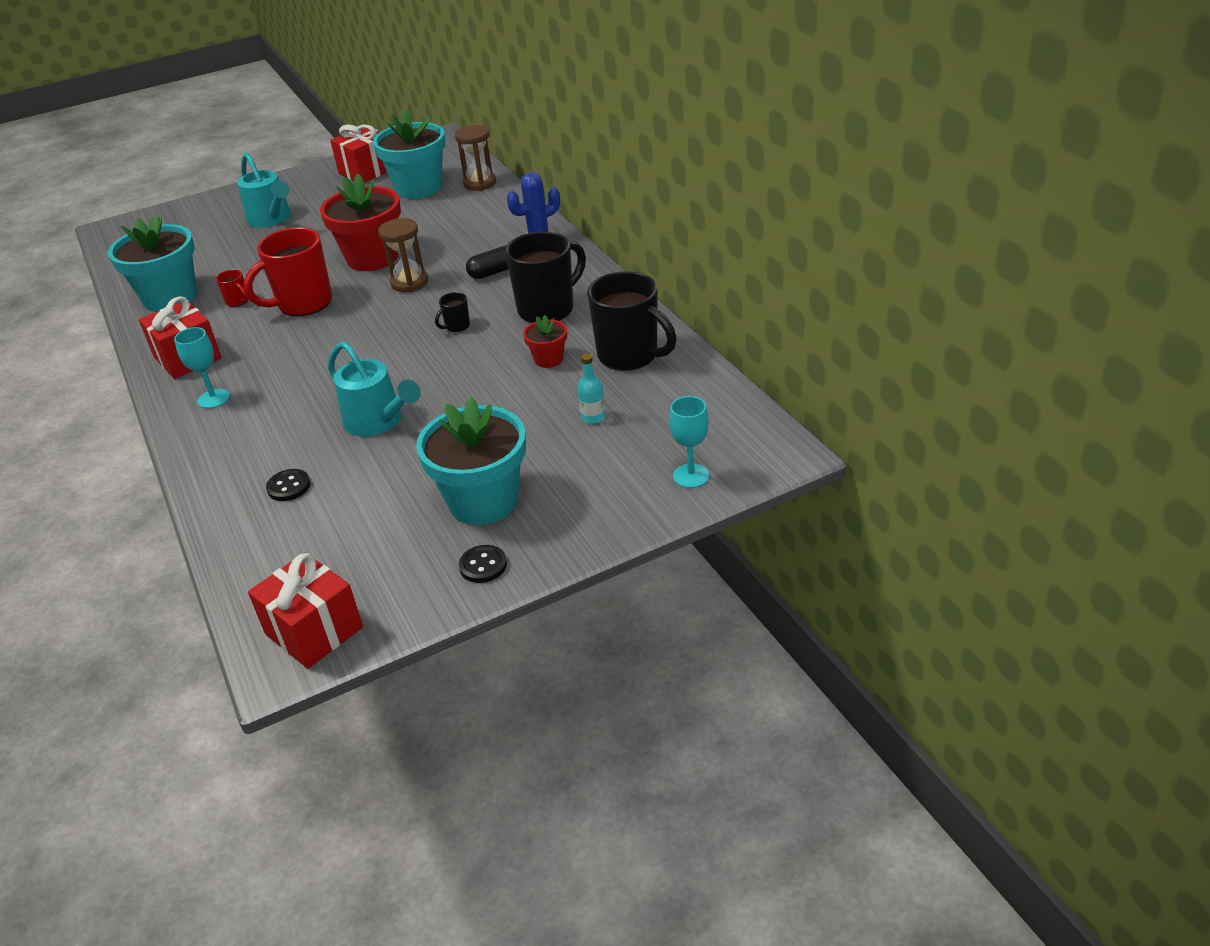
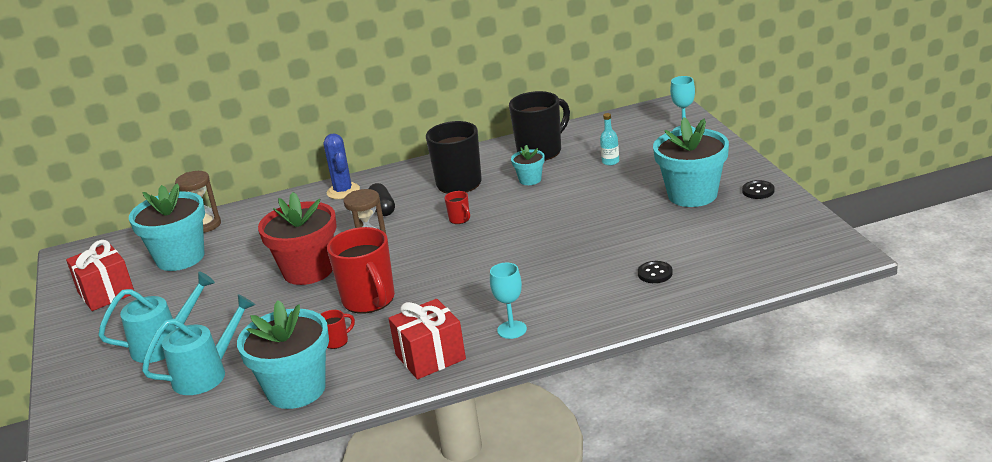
camera: 80 degrees left, 10 degrees down
red gift [248,553,363,669] -> none
turquoise watering can [328,341,421,437] -> turquoise watering can moved to [142,294,255,395]
black mug [435,292,470,332] -> red mug [444,191,470,224]
red flower pot [523,315,567,368] -> turquoise flower pot [511,145,545,185]

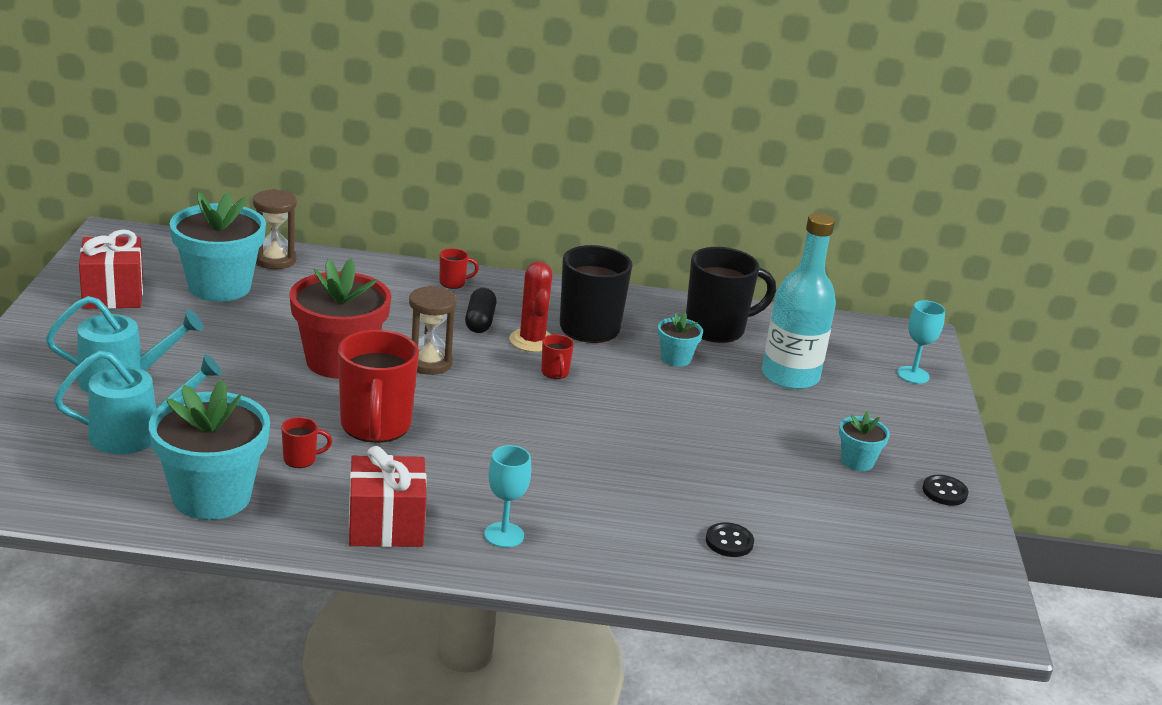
camera: 15 degrees right, 0 degrees up
blue cactus [324,133,360,199] -> red mug [440,248,479,289]
turquoise bottle [600,113,619,165] -> turquoise bottle [762,213,836,390], size x2.43
turquoise flower pot [653,117,729,207] -> turquoise flower pot [839,411,890,471], size x0.48
none -> red cactus [509,261,553,352]

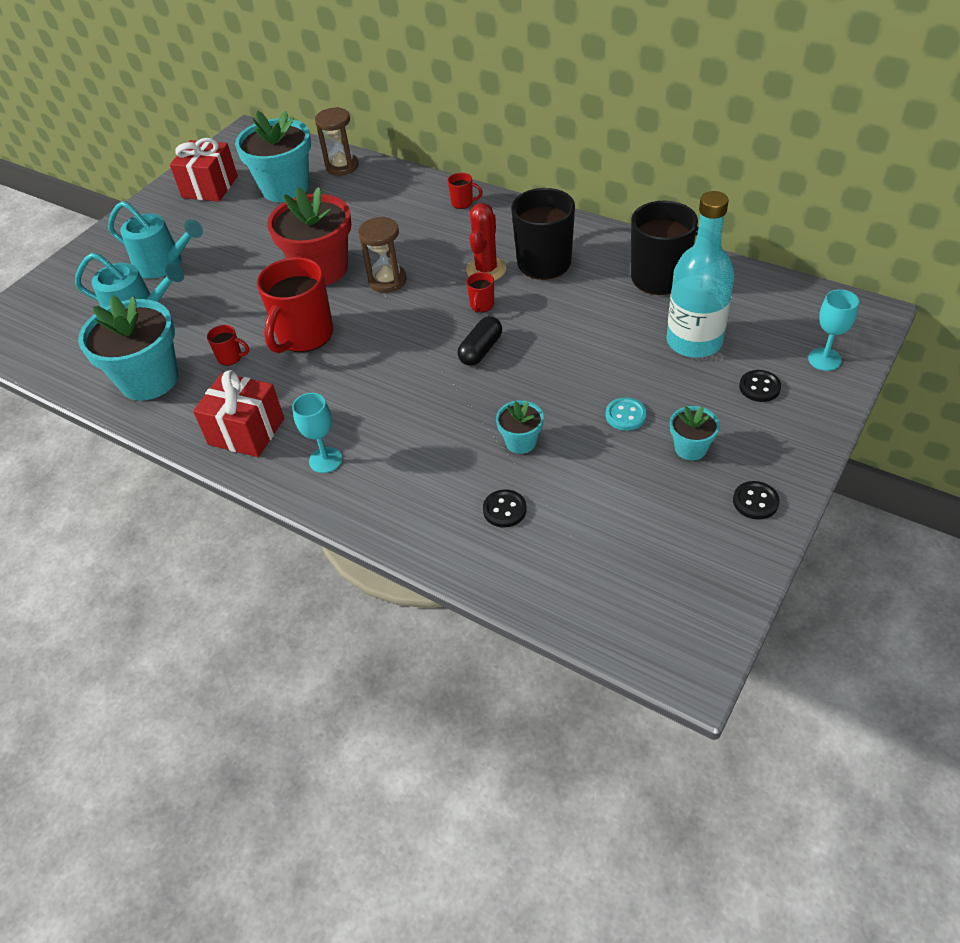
camera: 35 degrees right, 20 degrees up
black capsule [465,288,497,333] -> black capsule moved to [458,316,502,366]
turquoise flower pot [658,312,703,367] -> turquoise flower pot moved to [496,400,544,454]
none -> turquoise button [606,397,647,431]
none -> black button [739,370,781,402]

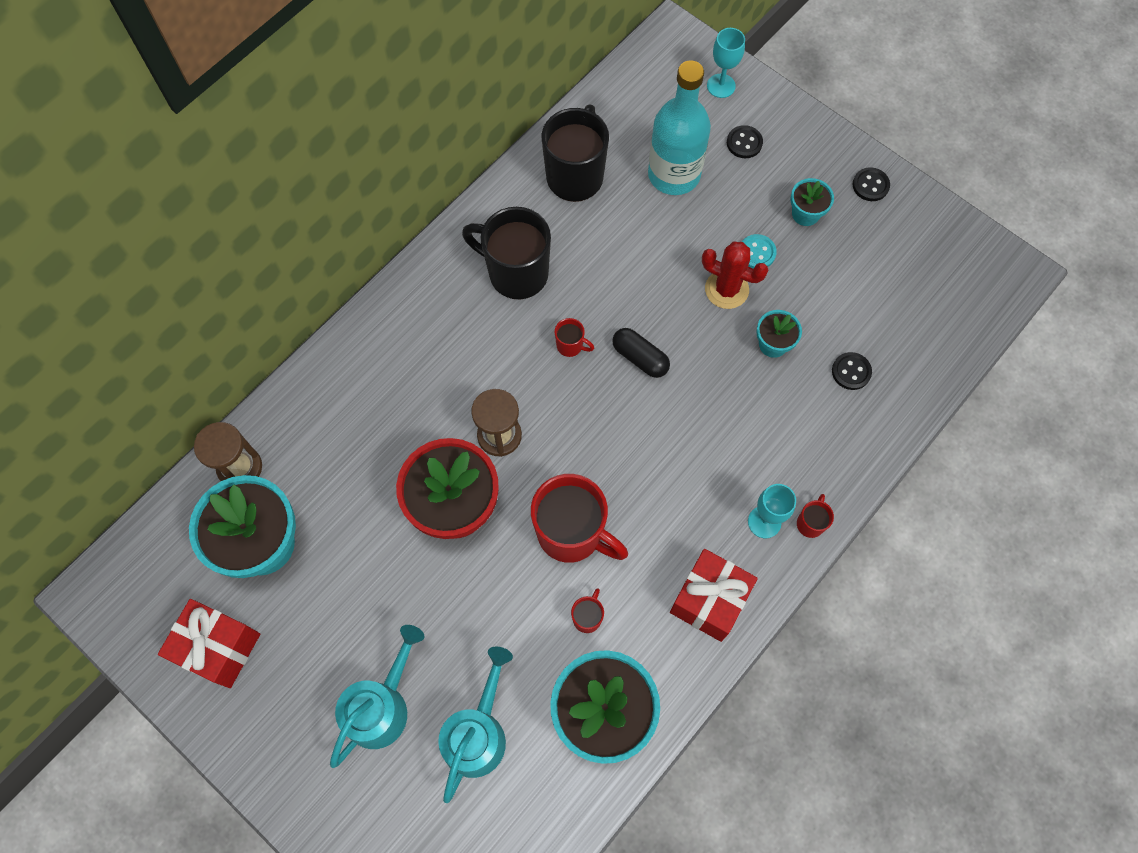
camera: 85 degrees left, 20 degrees up
red mug [448,173,483,209] -> red mug moved to [797,494,834,538]
red cactus [466,203,506,281] -> red cactus moved to [702,242,768,309]

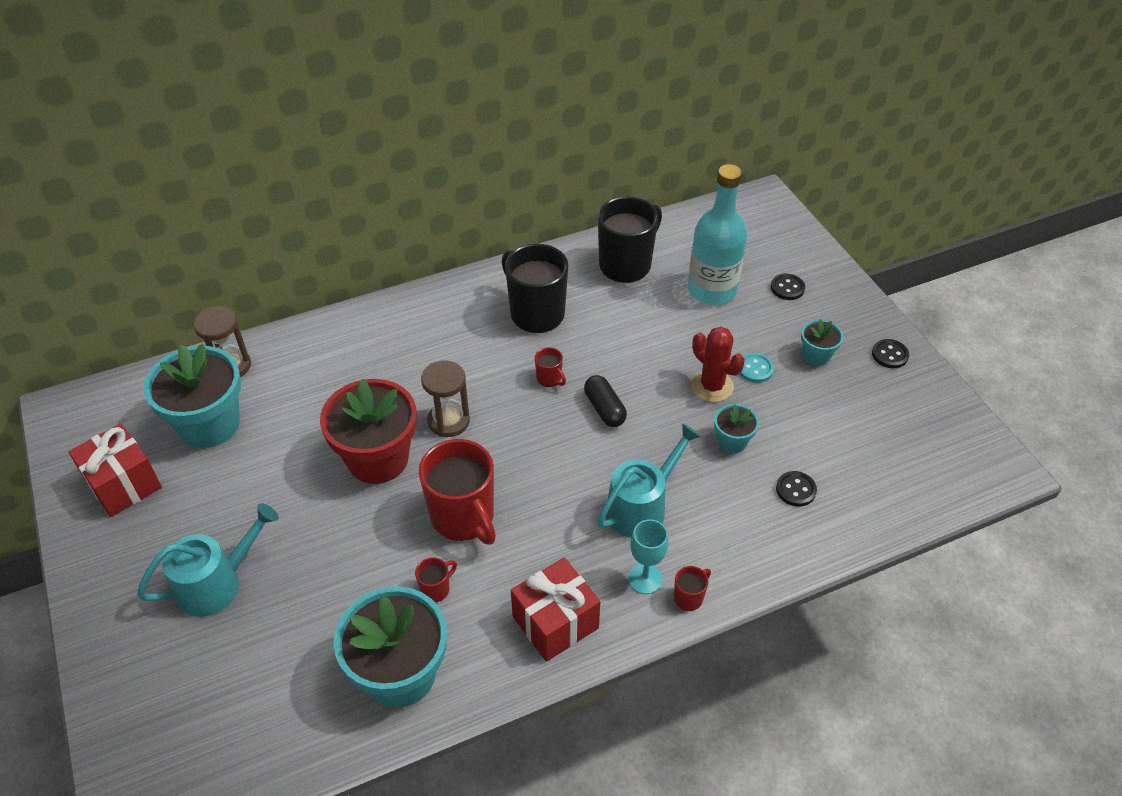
camera: 25 degrees right, 20 degrees down
turquoise watering can [438,647,513,803] -> turquoise watering can moved to [597,423,702,538]
turquoise goblet [707,28,745,98] -> none

